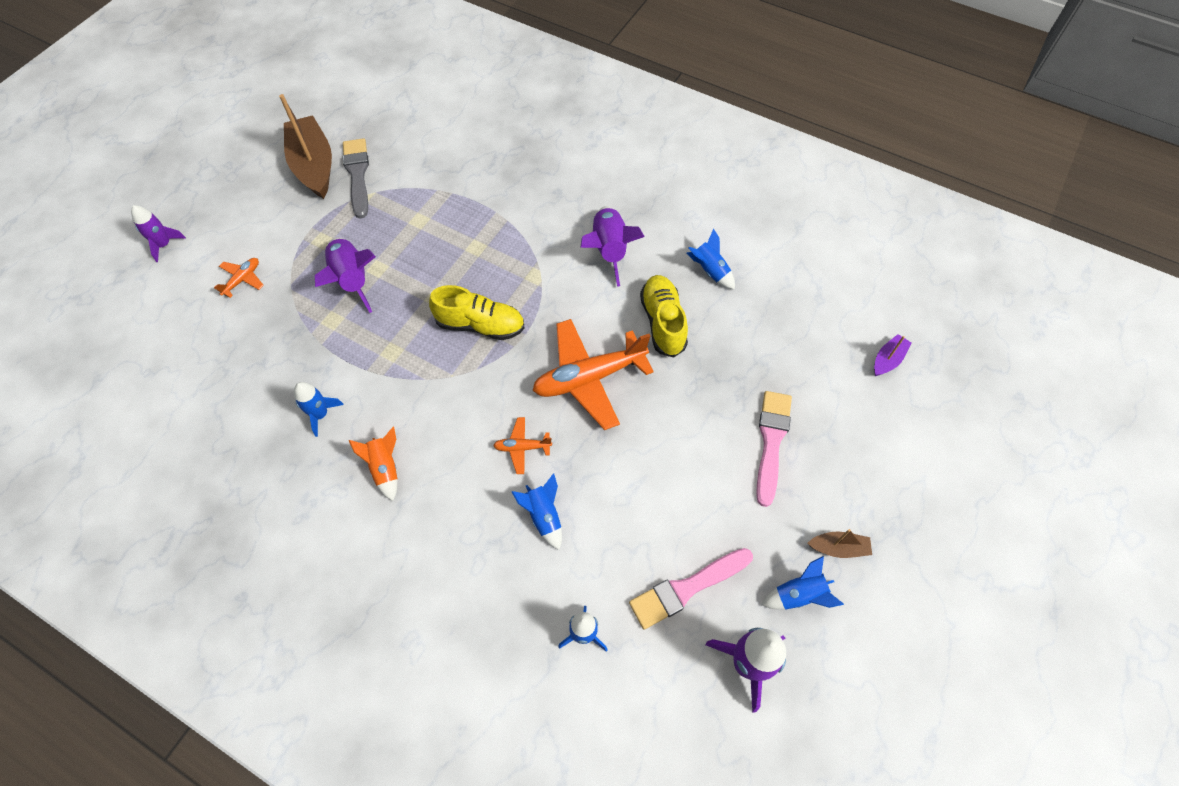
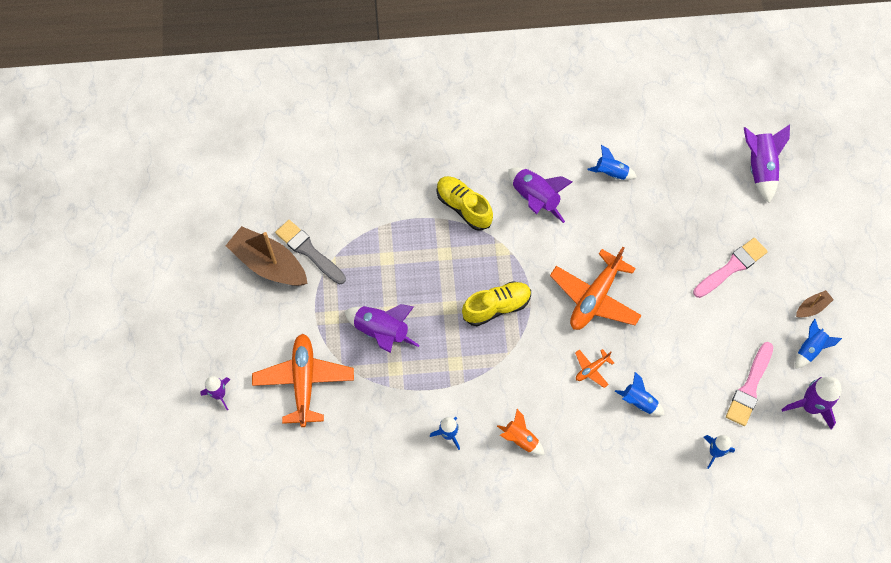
camera: 35 degrees left, 5 degrees up
orange plane [214,258,264,298] -> orange plane [252,334,354,427], size x2.19
yellow shoe [640,275,688,358] -> yellow shoe moved to [437,176,493,231]
pink brush [756,391,792,507] -> pink brush turned 75 degrees clockwise [693,238,768,298]
purple boat [874,334,911,376] -> purple rocket [744,124,790,203]

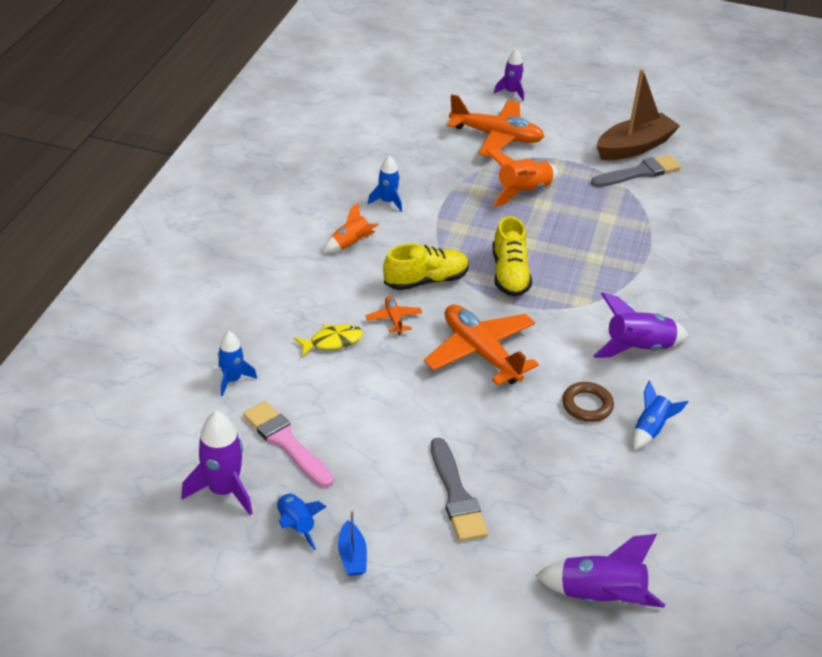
camera: 110 degrees right, 25 degrees down
purple rocket [344,304,419,353] -> orange rocket [486,150,558,207]
yellow shoe [437,176,493,231] -> yellow shoe moved to [383,244,469,291]
blue rocket [615,372,665,416] -> yellow fish [294,324,363,357]
pink brush [693,238,768,298] -> grey brush [431,438,488,541]
brown boat [796,290,834,317] -> blue boat [338,510,367,576]
none -> brown ring [562,382,614,422]

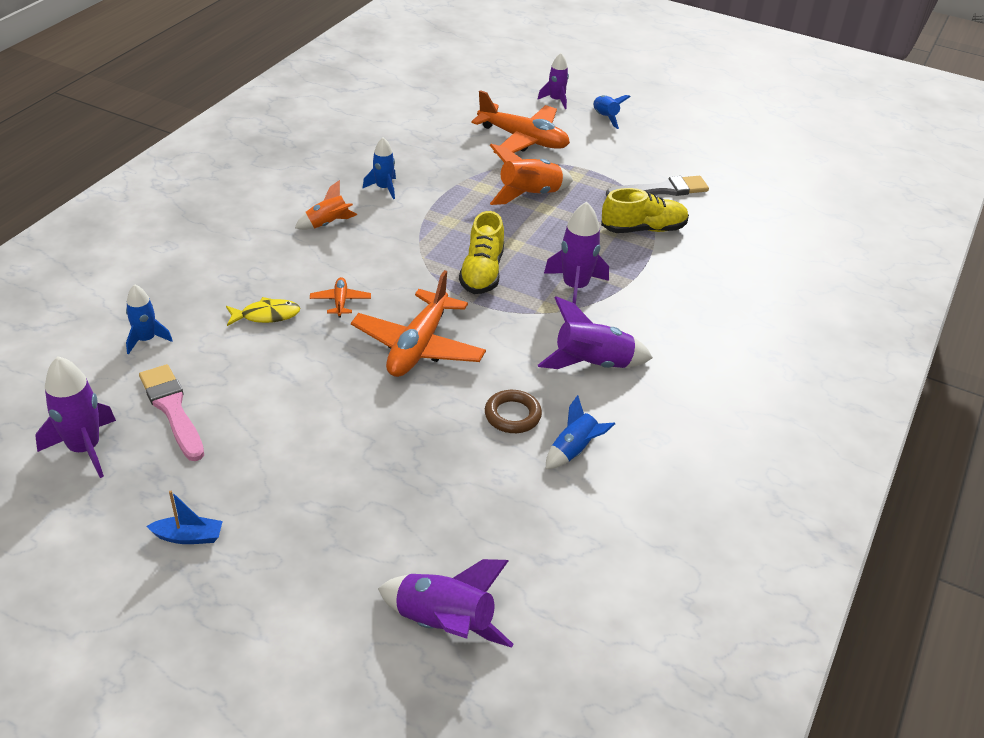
camera: 10 degrees right, 0 degrees up
blue rocket [277,492,327,550] -> blue rocket moved to [593,95,631,129]
blue boat [338,510,367,576] -> blue boat turned 90 degrees counterclockwise [146,491,223,544]
yellow shoe [383,244,469,291] -> yellow shoe moved to [601,188,689,233]
orange plane [424,304,539,386] -> orange plane turned 135 degrees counterclockwise [351,270,486,377]
grey brush [431,438,488,541] -> none
brown boat [597,69,680,160] -> none
none -> purple rocket [544,202,609,305]

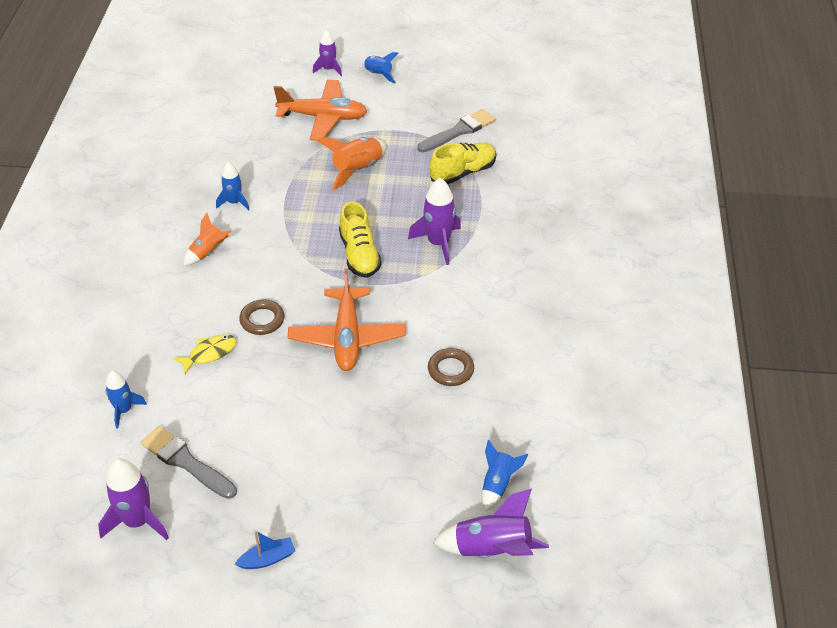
camera: 20 degrees left, 5 degrees up
pink brush [139,364,204,461] -> grey brush [141,426,237,499]
orange plane [310,277,371,317] -> brown ring [239,299,284,335]
purple rocket [538,296,653,369] -> none
blue rocket [546,395,615,469] -> blue rocket moved to [482,440,528,511]

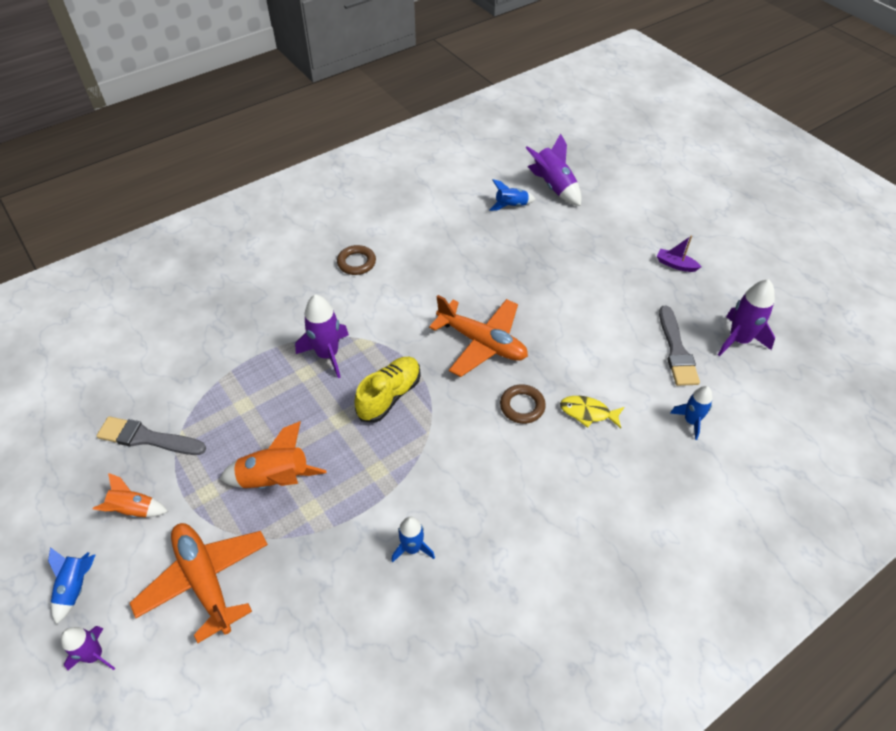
camera: 130 degrees left, 5 degrees up
orange rocket [184,213,231,266] -> orange rocket moved to [93,473,168,518]
blue boat [235,530,295,569] -> purple boat [657,236,701,272]
orange plane [288,268,406,371] -> orange plane turned 75 degrees clockwise [429,295,528,377]
brown ring [428,348,474,386] -> brown ring moved to [337,245,376,275]
yellow shoe [430,143,496,184] -> none

